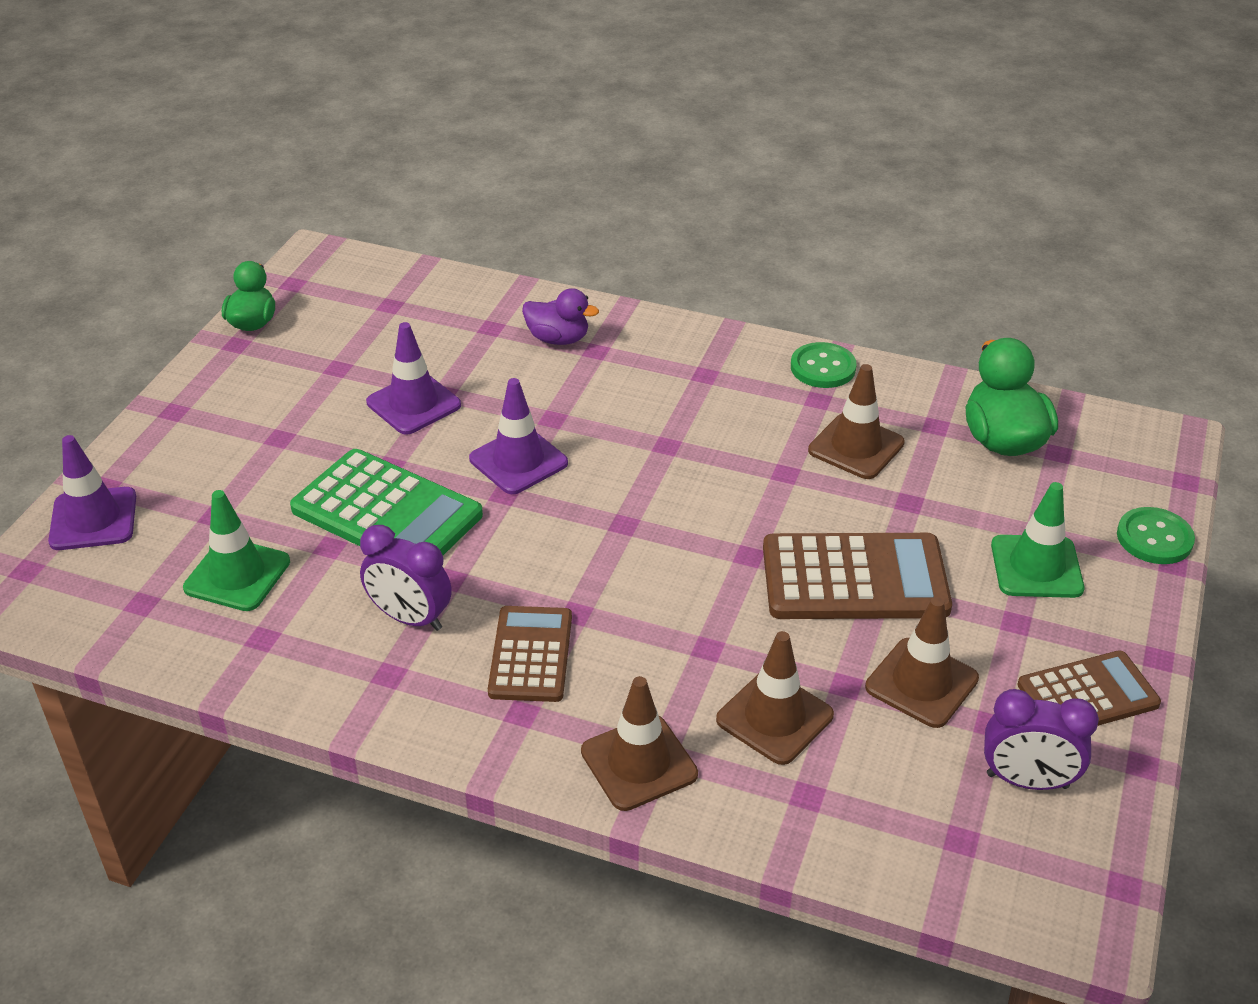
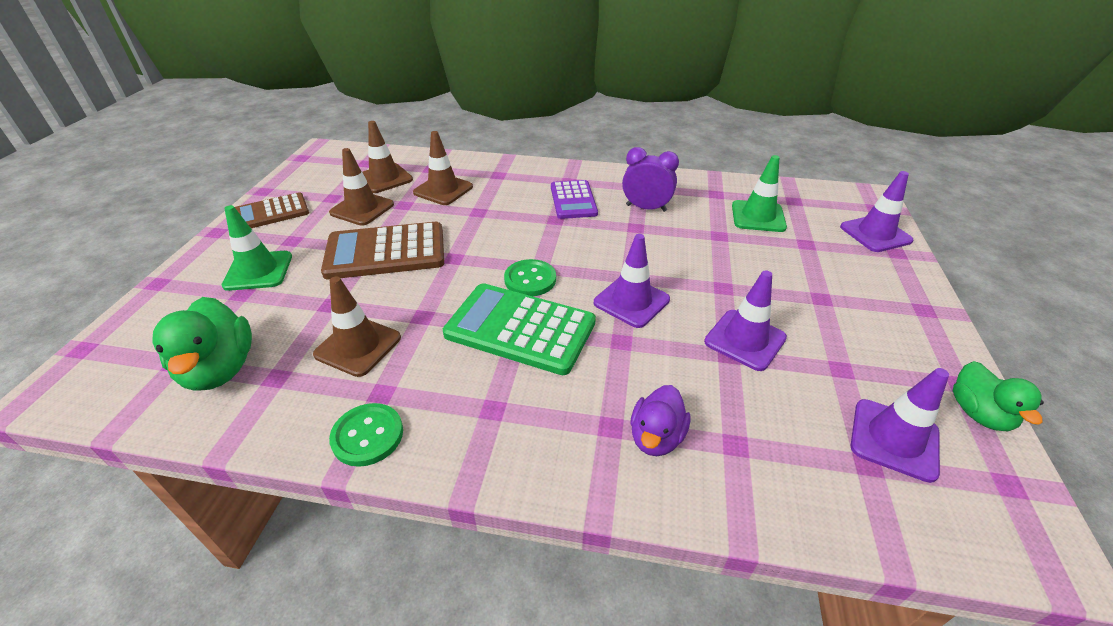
camera: 170 degrees right, 0 degrees up
green calculator [290,449,483,555] -> green calculator moved to [443,283,596,375]
brown calculator [488,606,572,702] -> purple calculator [551,180,598,219]
purple duck [522,288,599,345] -> purple duck turned 75 degrees counterclockwise [630,385,690,456]
brown traffic cone [581,676,698,811] -> brown traffic cone moved to [362,121,413,193]
purple clock [984,689,1099,790] -> none
green button [1117,507,1195,564] -> green button moved to [504,259,556,296]
none -> purple traffic cone [851,368,949,483]

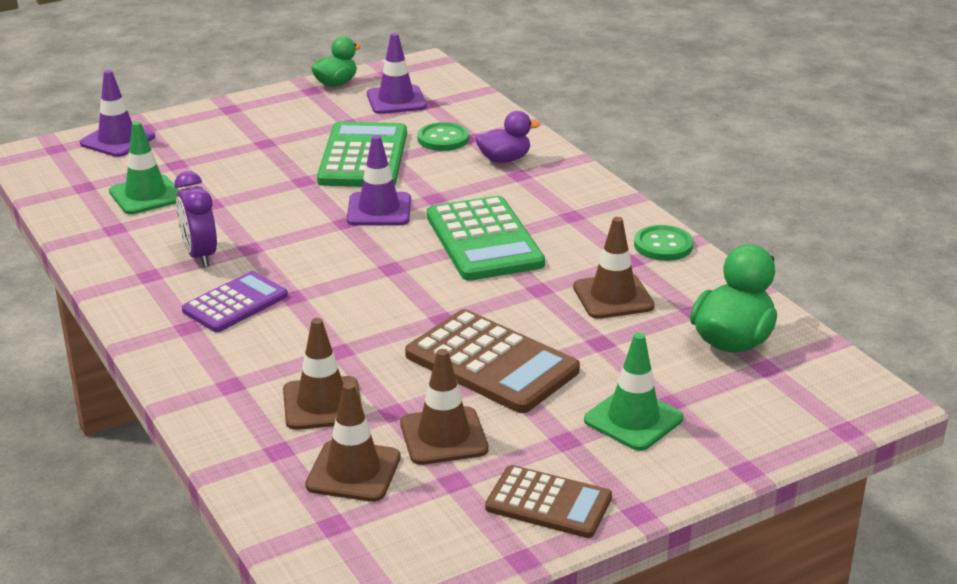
camera: 130 degrees left, 10 degrees down
green button [504,259,556,296] -> green button moved to [417,122,469,151]
purple traffic cone [704,270,787,371] -> green calculator [317,121,407,187]

